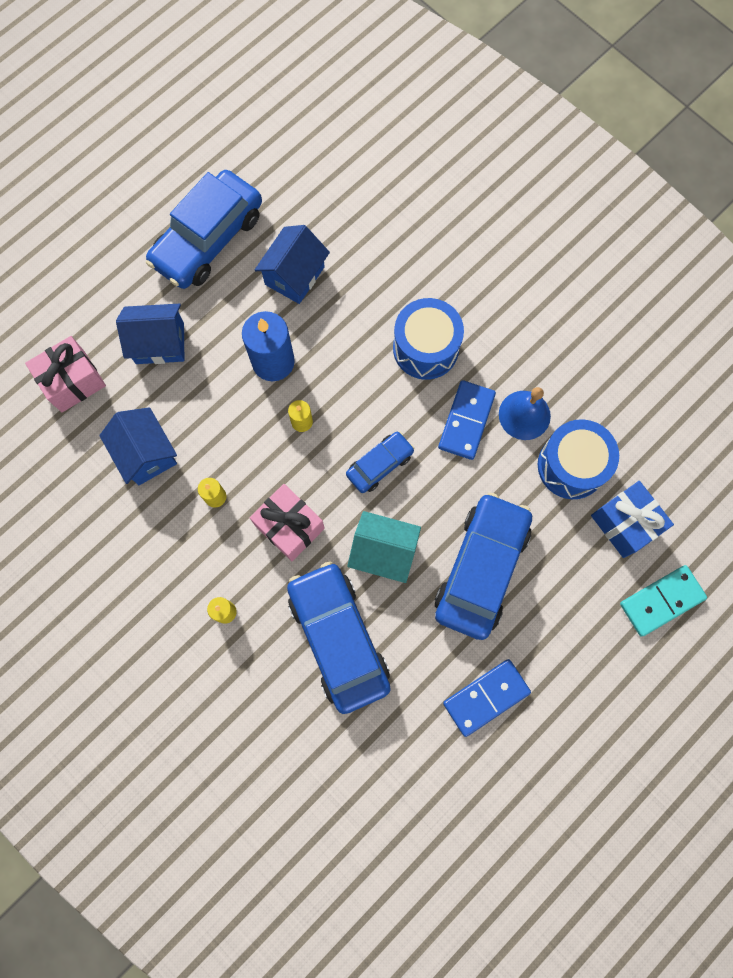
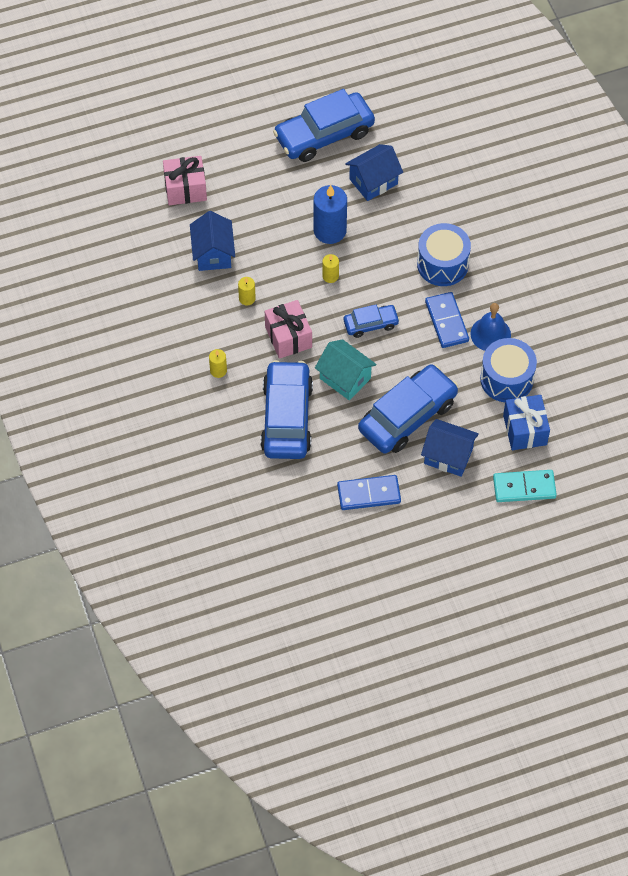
camera: 25 degrees right, 15 degrees down
blue house [116,304,184,364] -> blue house moved to [421,419,479,477]
blue domino [438,380,496,460] -> blue domino turned 60 degrees counterclockwise [425,292,469,348]

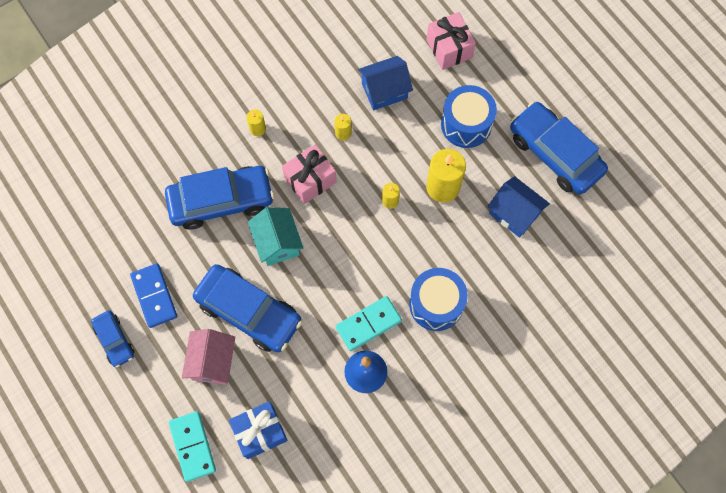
camera: 75 degrees right, 10 degrees up
blue candle [314,185,347,244] -> yellow candle [426,149,466,203]
turquoise house [315,339,377,400] -> turquoise house turned 45 degrees counterclockwise [248,207,304,266]
blue car [344,305,400,338] -> blue car moved to [91,310,134,368]
blue house [421,419,479,477] -> pink house [182,329,235,384]
blue domino [425,292,469,348] -> turquoise domino [336,296,402,351]
blue drum [480,338,537,402] -> blue drum moved to [441,85,497,148]

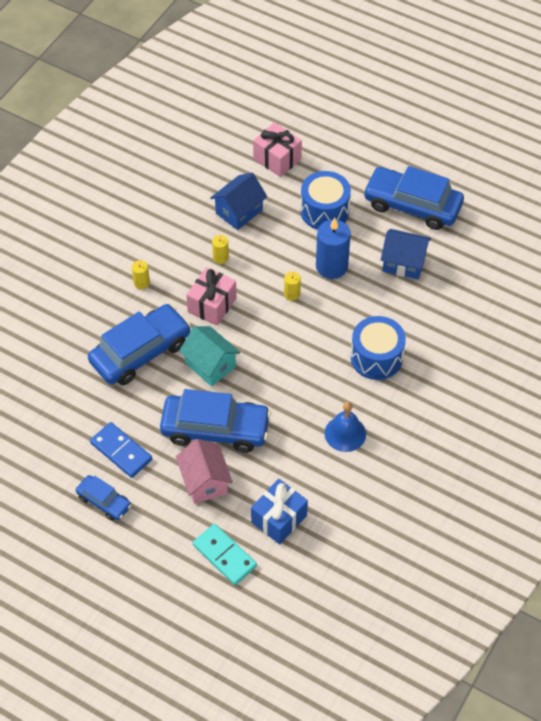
camera: 25 degrees left, 15 degrees down
turquoise domino [336,296,402,351] -> none
yellow candle [426,149,466,203] -> blue candle [316,218,351,279]

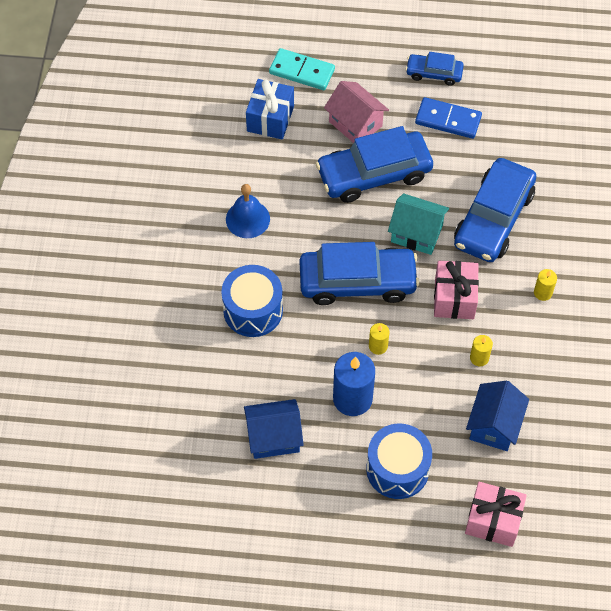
camera: 155 degrees right, 5 degrees up
blue car [363,166,464,230] -> blue car moved to [300,242,419,305]

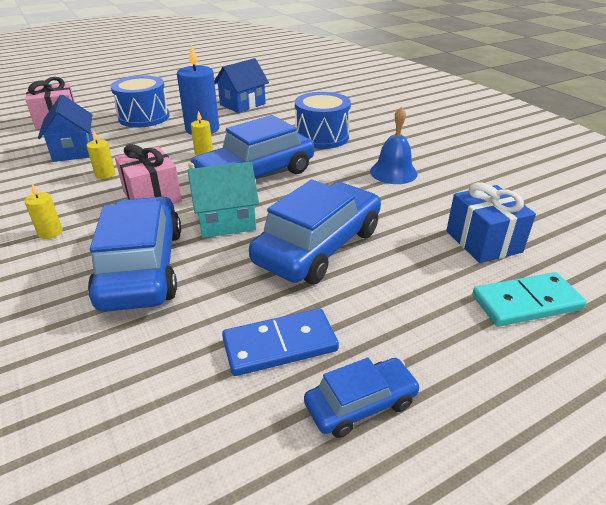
camera: 145 degrees right, 25 degrees down
pink house [324,81,389,143] -> none

